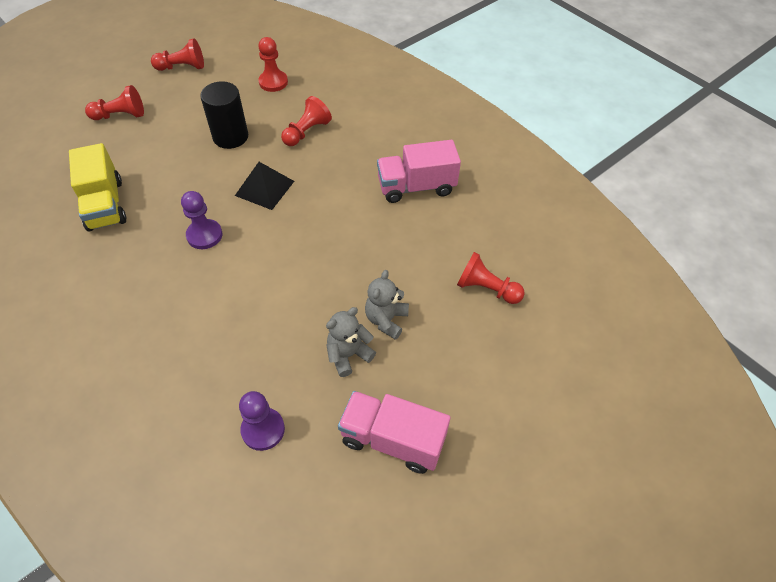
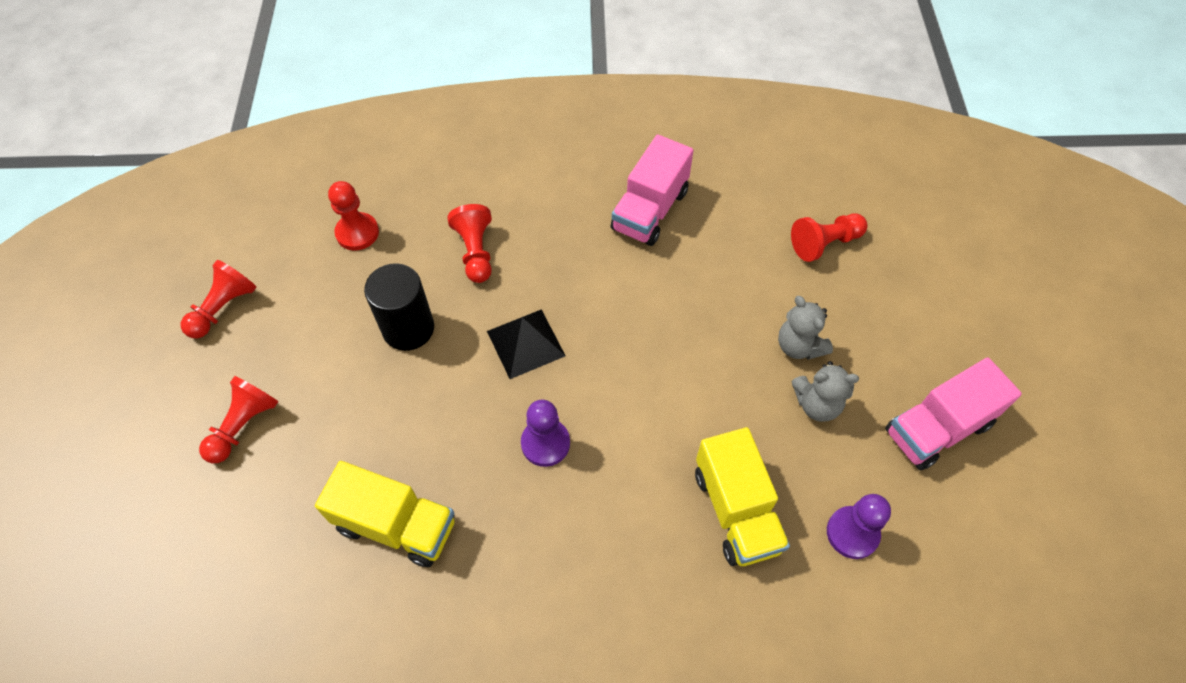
camera: 50 degrees left, 5 degrees up
grey teddy bear [326,307,376,377] -> grey teddy bear turned 90 degrees counterclockwise [791,361,859,422]
none -> yellow truck [695,427,790,566]

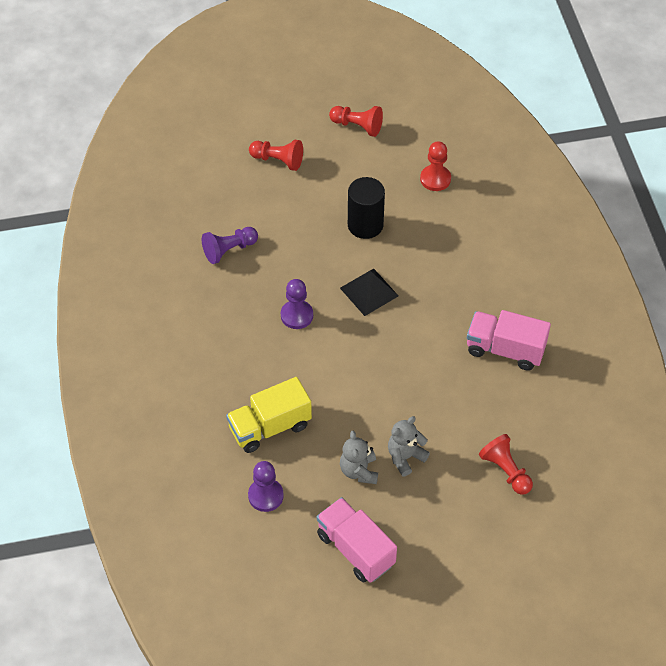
camera: 80 degrees right, 5 degrees down
yellow truck [315,461,455,567] -> purple pawn [202,227,258,264]
red pawn [447,204,492,283] -> none

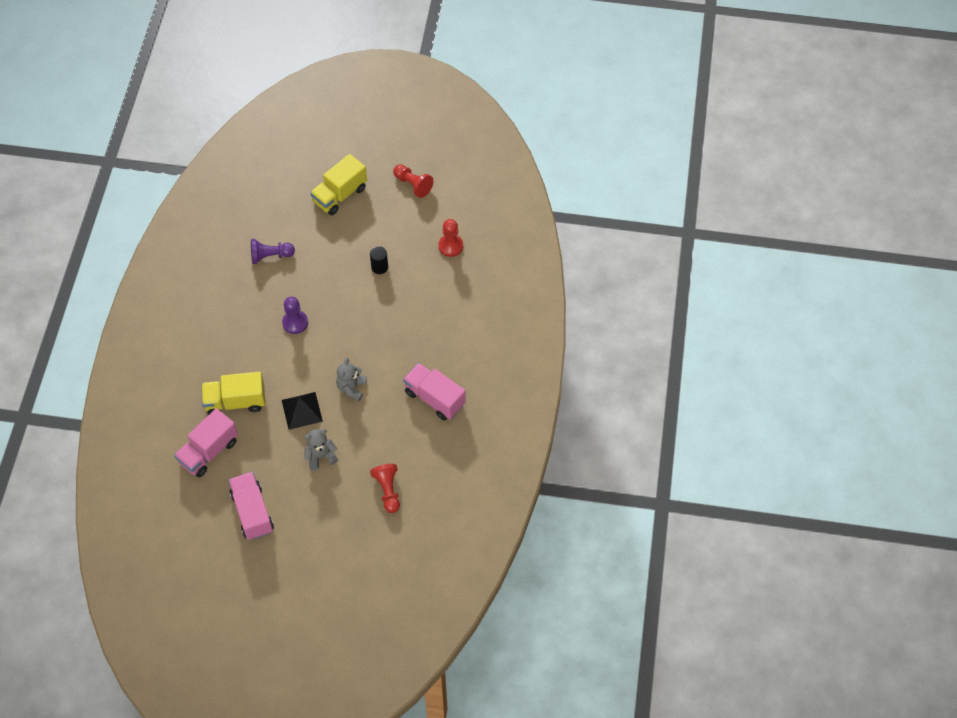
camera: 20 degrees right, 5 degrees up
purple pawn [248,461,284,512] -> pink truck [174,408,238,477]
red pawn [249,140,303,171] -> yellow truck [310,154,367,215]
black pyramid [340,269,398,316] -> black pyramid moved to [282,392,323,430]
grey teddy bear [340,431,378,484] -> grey teddy bear moved to [336,358,366,401]
black cylinder [348,177,385,239] -> black cylinder [370,246,388,274], size x0.59

